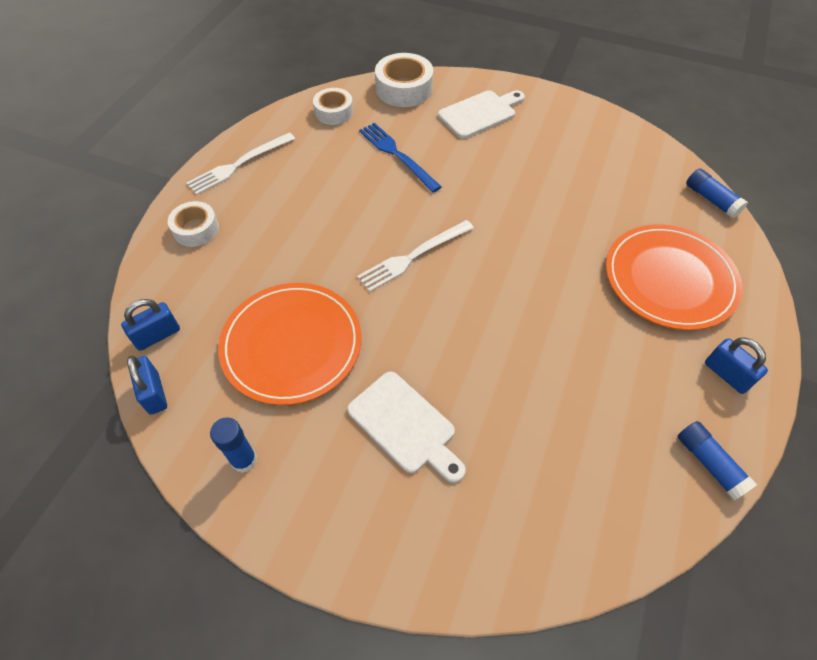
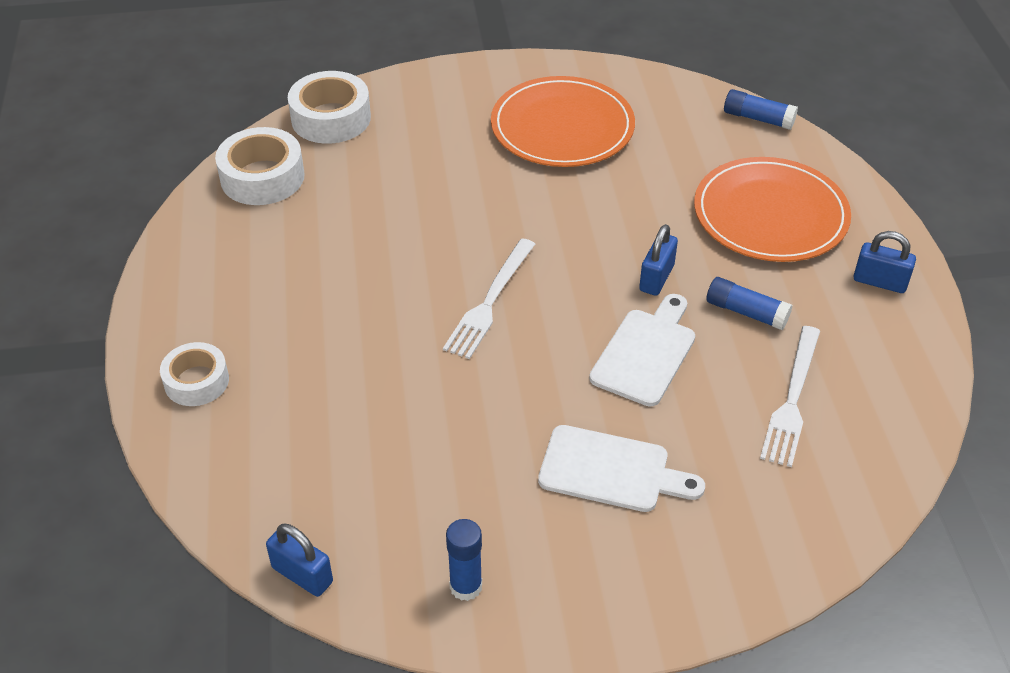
camera: 30 degrees left, 10 degrees down
blue padlock [121,299,180,351] -> blue padlock moved to [639,224,678,296]
white fork [186,133,295,195] -> white fork moved to [760,326,820,467]
orange plate [218,283,362,405] -> orange plate moved to [491,76,635,167]
white tape [313,88,353,125] -> white tape [215,127,305,205], size x1.53
blue fork [359,123,442,192] -> none
white cutting board [438,90,525,139] -> white cutting board moved to [589,294,695,407]
blue glue stick [678,421,757,501] -> blue glue stick moved to [707,277,793,330]

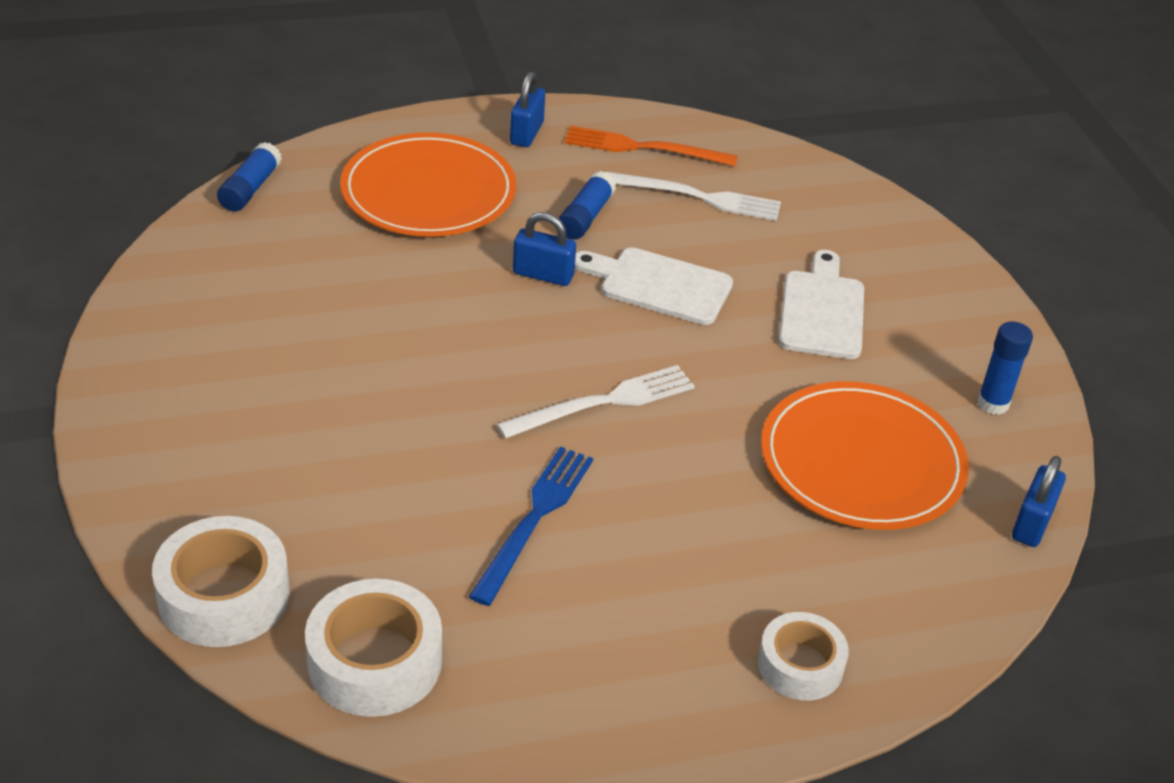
camera: 100 degrees left, 5 degrees down
white fork [443,238,535,359] -> white fork turned 45 degrees counterclockwise [497,365,695,439]
orange plate [491,76,635,167] -> orange plate moved to [761,381,969,530]
none -> blue fork [468,446,593,606]
none -> orange fork [564,126,738,166]

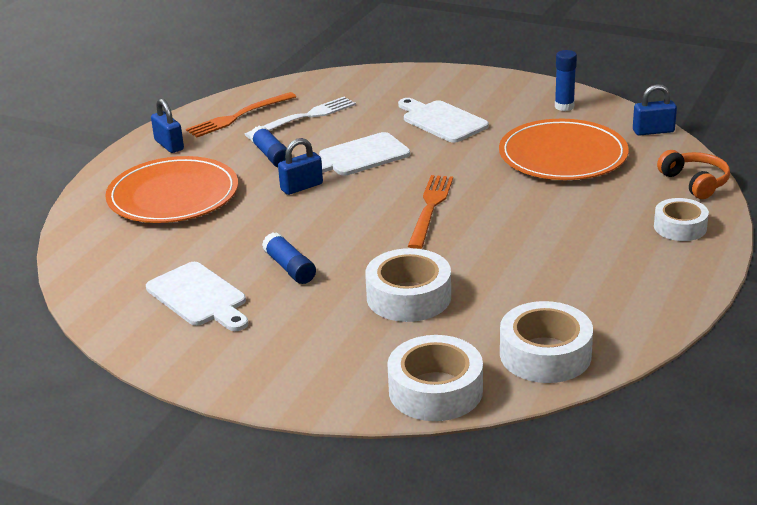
camera: 45 degrees left, 10 degrees down
blue glue stick [217,142,282,212] -> blue glue stick moved to [262,232,316,284]
blue fork [468,446,593,606] -> none
white fork [497,365,695,439] -> orange fork [408,175,453,249]
blue padlock [1012,456,1066,547] -> blue padlock turned 75 degrees counterclockwise [633,84,677,136]
none -> white cutting board [146,262,248,331]
none -> white tape [365,248,451,322]
none -> orange headphones [657,150,730,199]

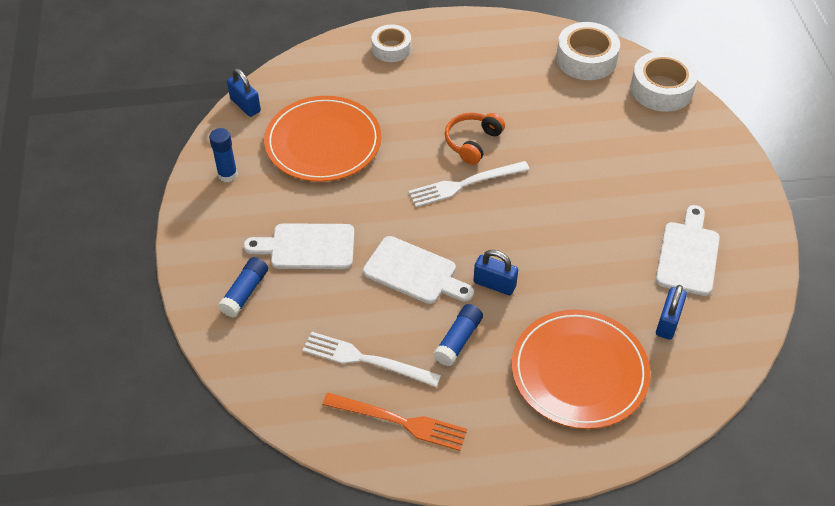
camera: 125 degrees left, 20 degrees up
blue padlock [151,99,184,153] -> blue padlock moved to [656,285,687,340]
blue glue stick [262,232,316,284] -> blue glue stick moved to [218,257,268,317]
white tape [365,248,451,322] -> none
white cutting board [398,98,489,143] -> white cutting board turned 75 degrees clockwise [244,223,354,269]
orange fork [408,175,453,249] -> white fork [408,161,530,207]
orange headphones [657,150,730,199] -> orange headphones moved to [445,112,505,165]

